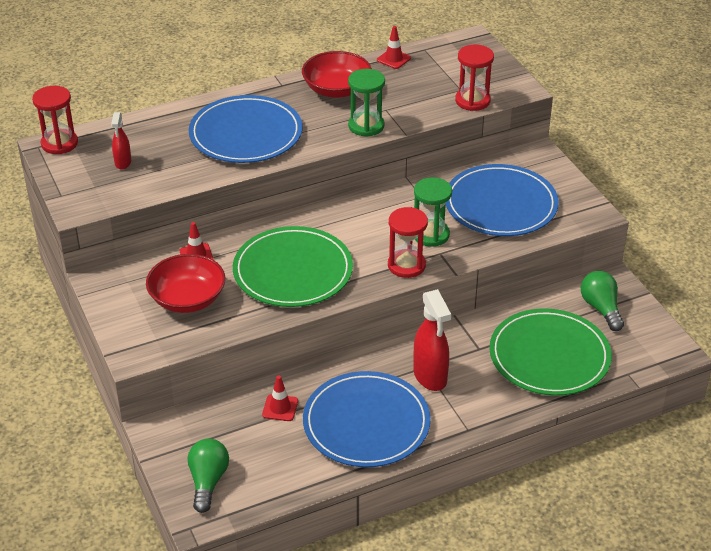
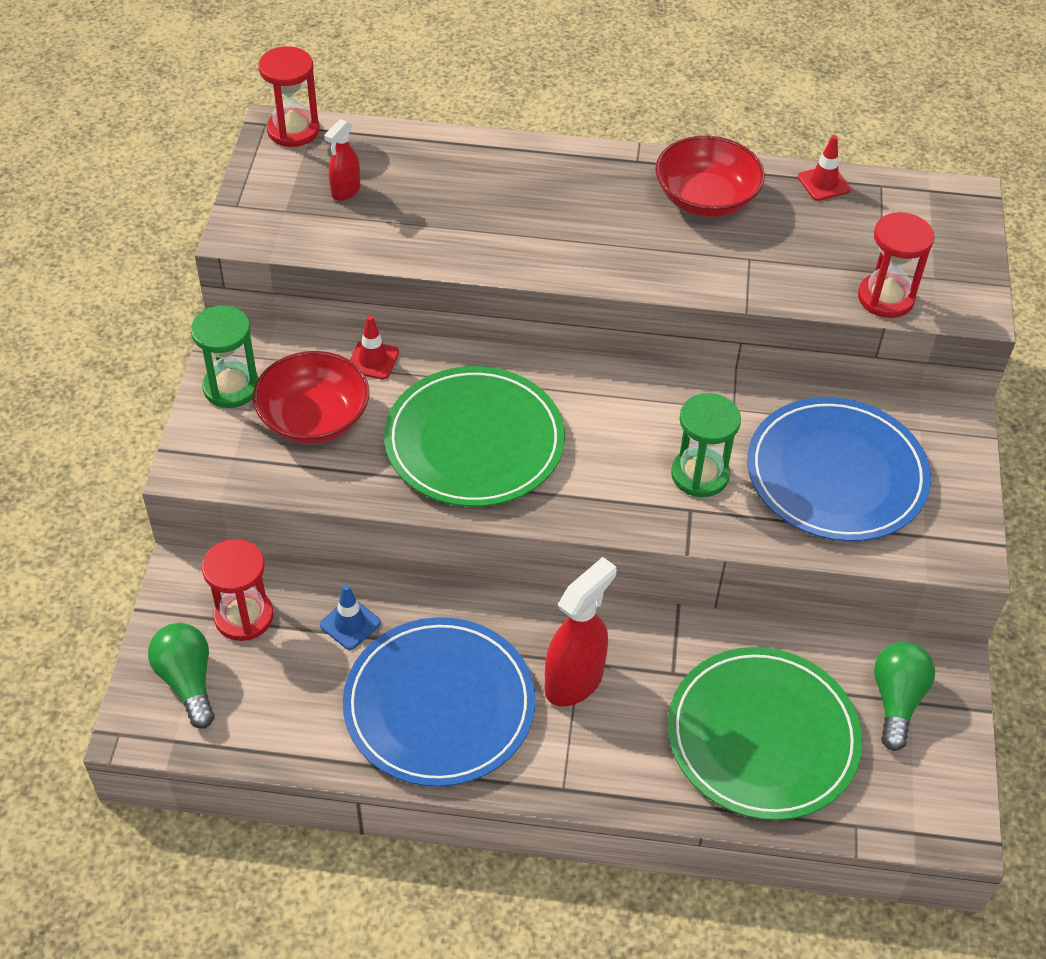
camera: 30 degrees right, 10 degrees up
green light bulb [188,439,229,513] -> green light bulb turned 60 degrees counterclockwise [148,623,215,729]
blue plate [189,95,302,163] -> none
red traffic cone [262,375,298,421] -> blue traffic cone [320,584,381,650]
green hourglass [348,69,385,137] -> green hourglass moved to [191,305,259,408]
red hourglass [388,207,428,278] -> red hourglass moved to [202,539,274,641]
red spray bottle [414,289,451,391] -> red spray bottle turned 150 degrees counterclockwise [545,557,617,707]

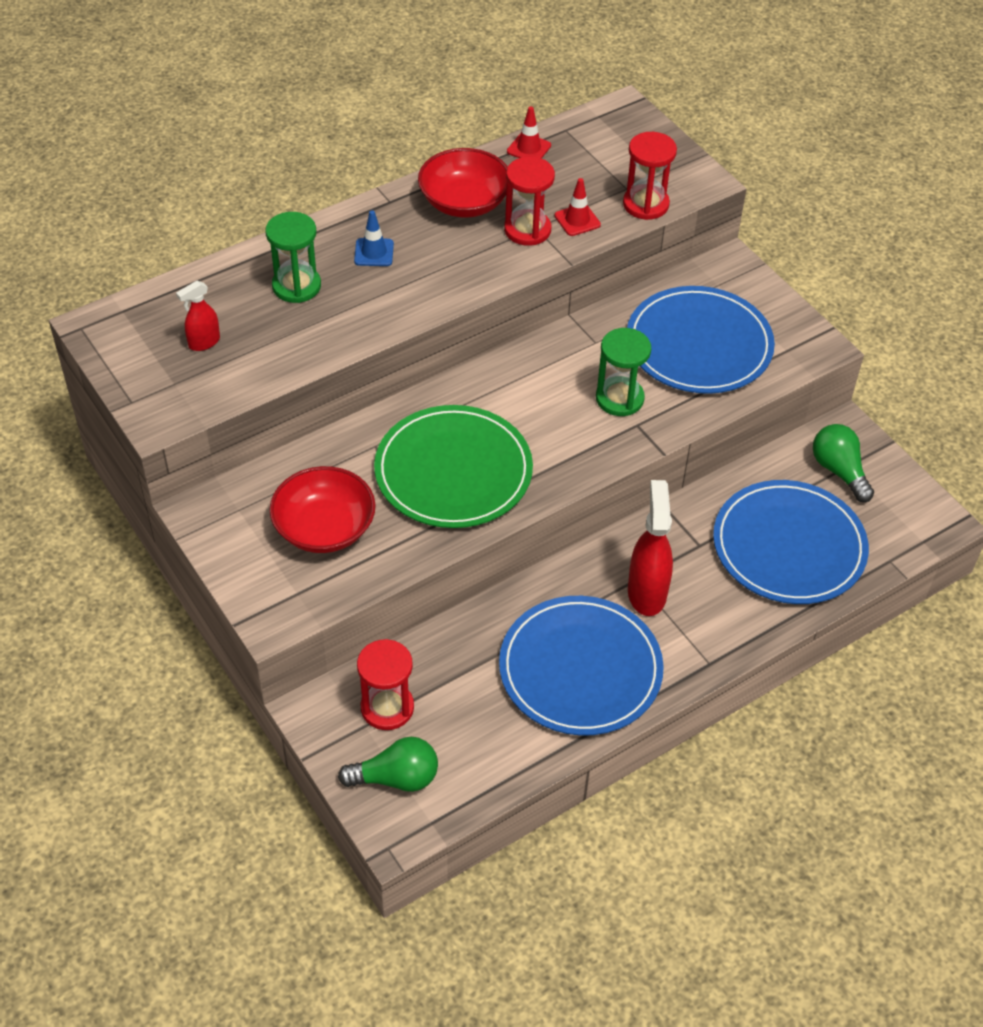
camera: 40 degrees left, 0 degrees up
green light bulb [148,623,215,729] -> green light bulb turned 150 degrees clockwise [338,737,438,792]
green hourglass [191,305,259,408] -> green hourglass moved to [265,212,321,303]
red hourglass [258,46,320,147] -> red hourglass moved to [504,157,555,246]
blue traffic cone [320,584,381,650] -> blue traffic cone moved to [354,210,394,266]
red spray bottle [324,119,360,201] -> red spray bottle turned 60 degrees clockwise [176,281,220,351]
red traffic cone [350,315,399,380] -> red traffic cone moved to [555,178,601,236]
green plate [668,647,862,820] -> blue plate [713,480,869,604]

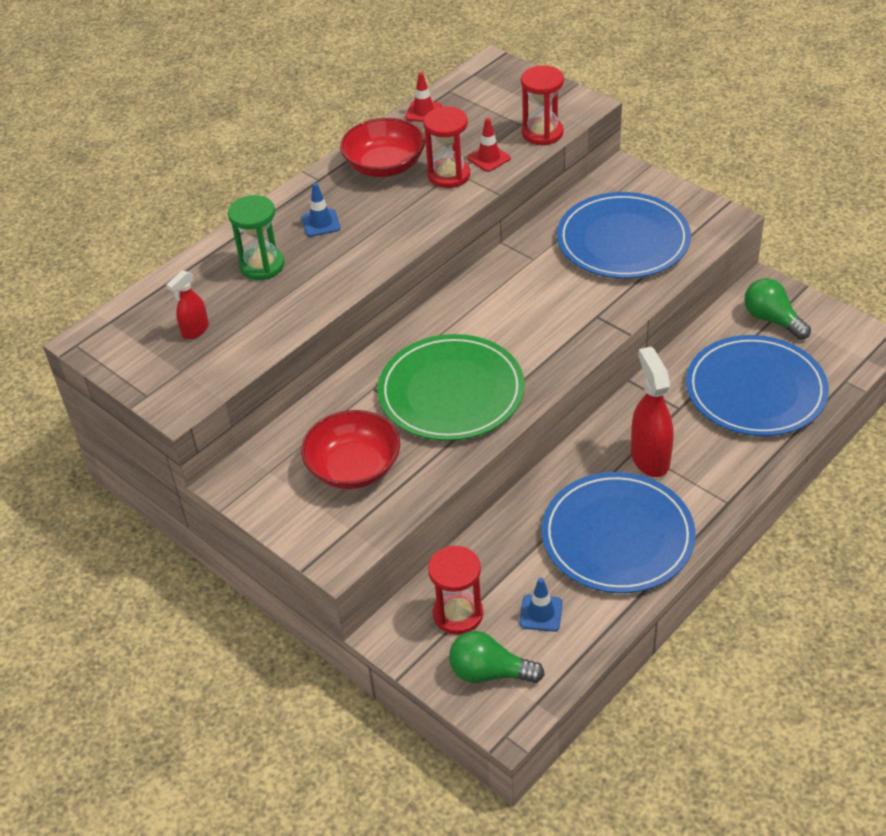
camera: 10 degrees left, 5 degrees down
green light bulb [338,737,438,792] -> green light bulb turned 150 degrees counterclockwise [449,631,545,683]
green hourglass [596,328,651,416] -> none
none -> blue traffic cone [520,578,563,632]

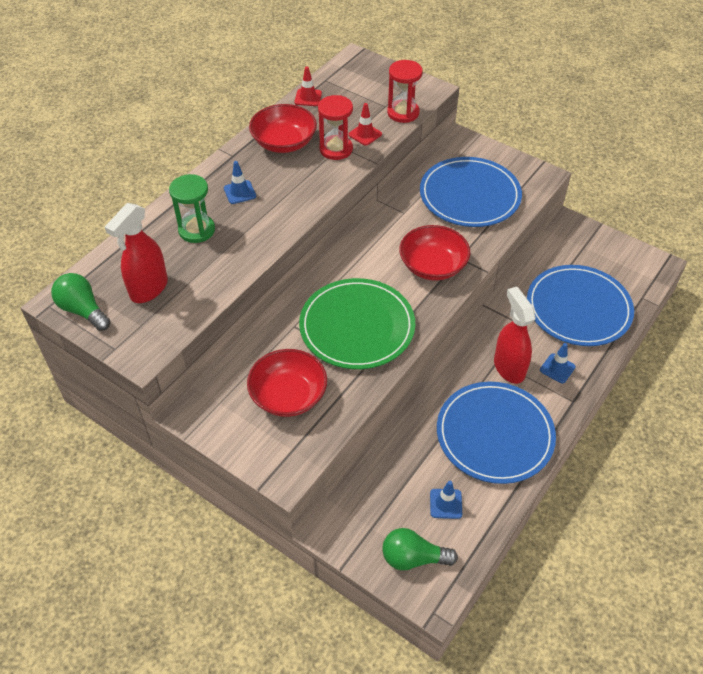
camera: 10 degrees left, 5 degrees up
red spray bottle [166,270,209,339] -> red spray bottle [105,203,168,303], size x1.78
red hourglass [428,546,483,635] -> none
green light bulb [744,278,811,340] -> green light bulb moved to [51,273,111,331]
none -> red bowl [399,225,470,281]
none -> blue traffic cone [540,343,576,383]

